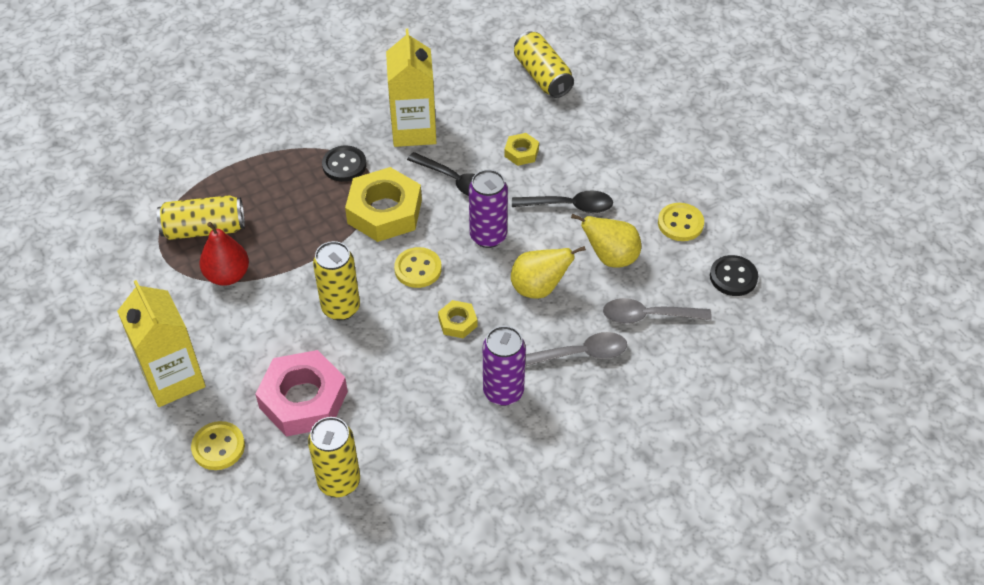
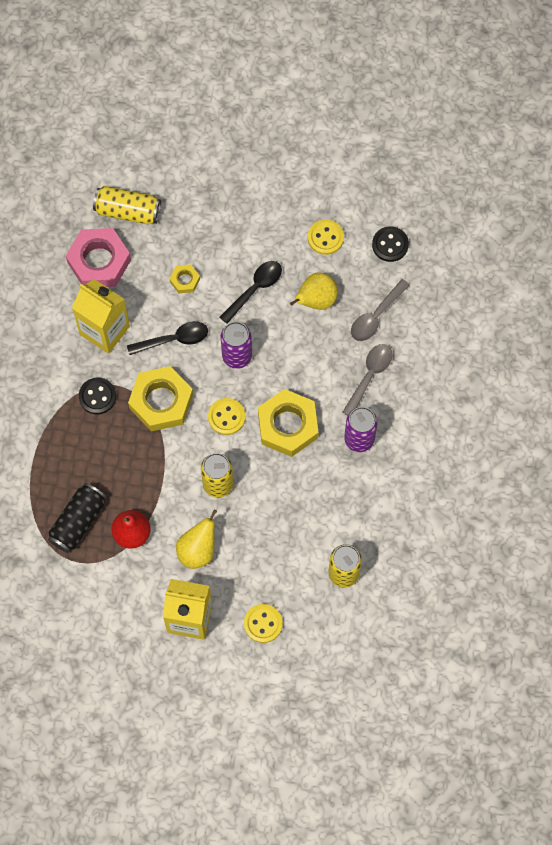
camera: 50 degrees left, 20 degrees up
yellow can [157,195,245,240] -> black can [48,483,106,553]
pink nut [255,350,348,437] -> pink nut moved to [66,228,131,287]
yellow nut [438,300,477,338] -> yellow nut [258,389,318,457], size x2.10
yellow pear [511,246,586,299] -> yellow pear moved to [176,510,217,569]

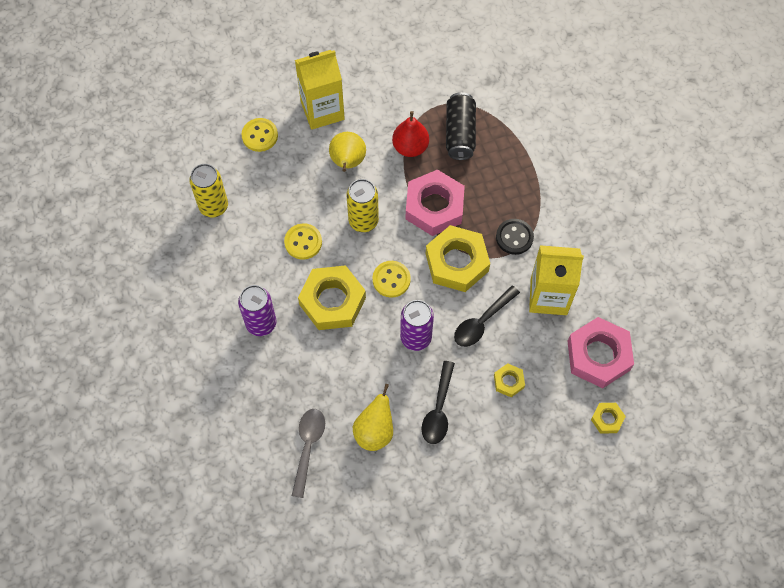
camera: 150 degrees right, 5 degrees down
yellow can [93,186,161,224] -> yellow nut [591,403,626,434]
yellow button [308,219,344,255] -> yellow button moved to [284,223,322,260]
grey spoon [343,344,392,415] -> none
black button [372,226,409,262] -> none
none -> pink nut [406,169,465,236]

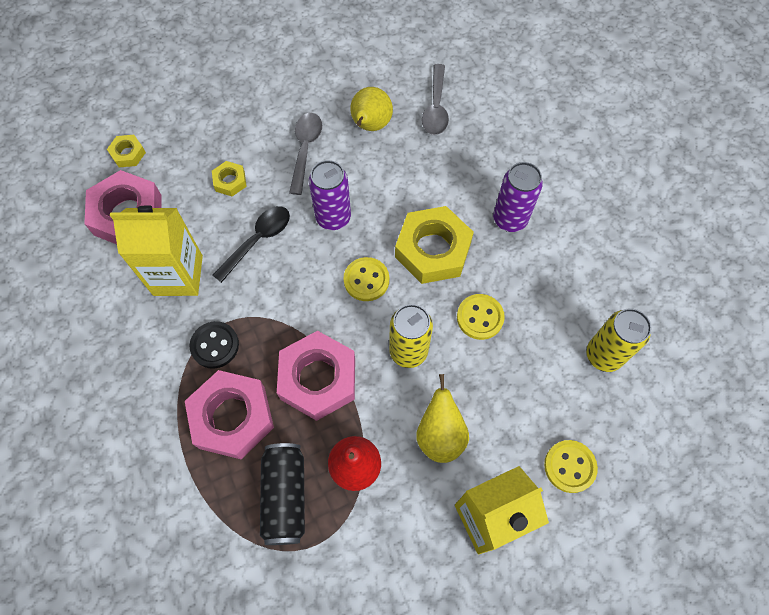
camera: 175 degrees right, 0 degrees up
black spoon [421,361,455,444] -> grey spoon [289,113,322,195]
yellow nut [426,225,490,292] -> none
none -> pink nut [185,370,274,459]

